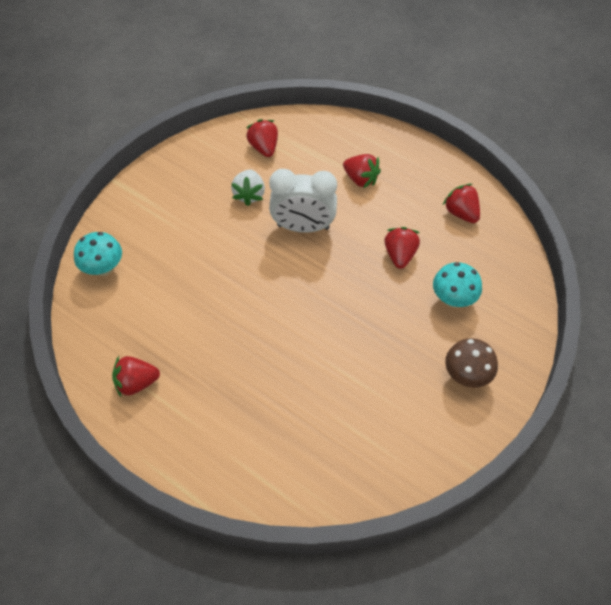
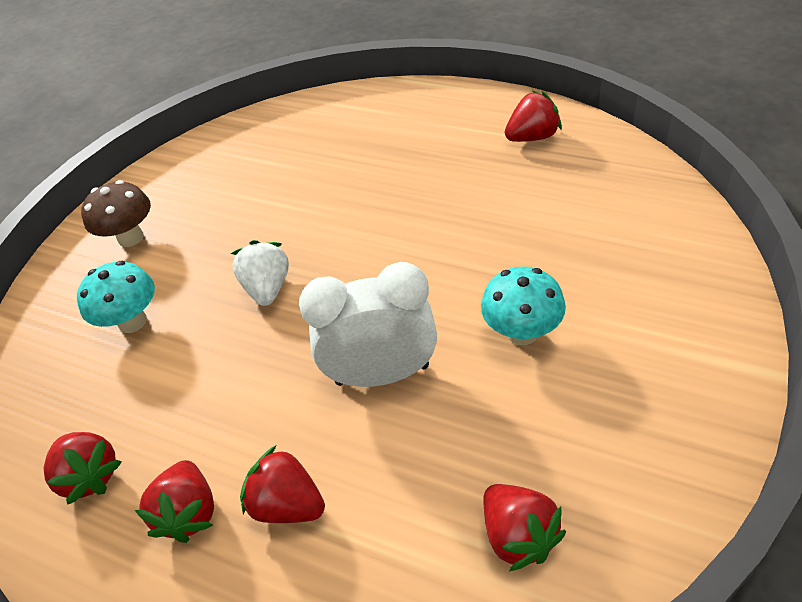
camera: 175 degrees right, 10 degrees down
turquoise mushroom [74,232,122,276] -> turquoise mushroom moved to [481,266,566,345]
white strawberry [231,170,265,206] -> white strawberry moved to [231,240,289,306]
red strawberry [384,227,420,269] -> red strawberry moved to [135,460,214,543]

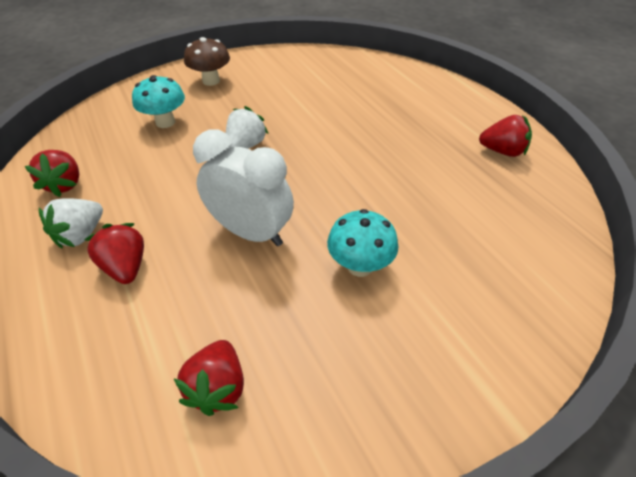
camera: 30 degrees right, 0 degrees up
red strawberry [135,460,214,543] -> white strawberry [39,198,103,248]

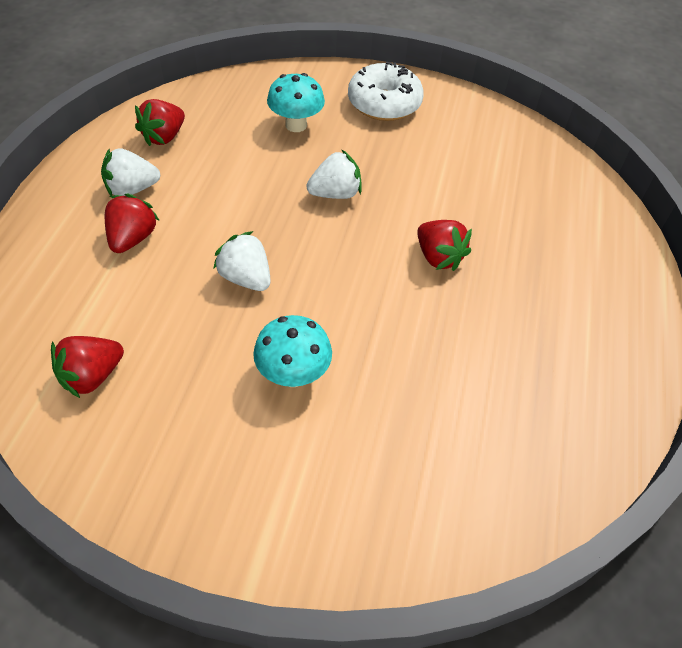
camera: 40 degrees right, 5 degrees up
brown mushroom [184,37,230,86] -> white donut [348,62,424,121]
white clock [193,129,294,246] -> white strawberry [213,231,271,291]
red strawberry [479,115,532,157] -> red strawberry moved to [417,220,472,271]

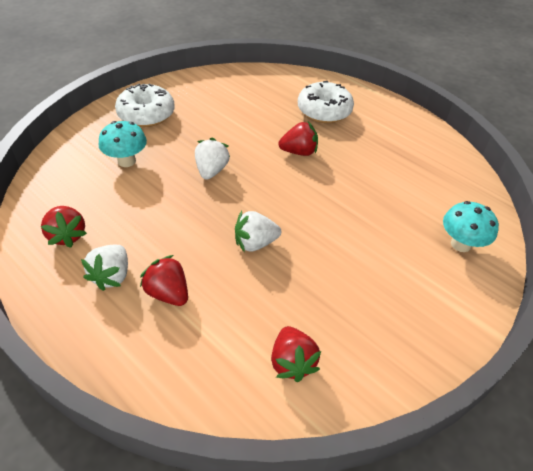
camera: 60 degrees left, 5 degrees down
turquoise mushroom [253,315,332,387] -> turquoise mushroom moved to [443,201,499,252]
none -> white donut [298,81,354,123]

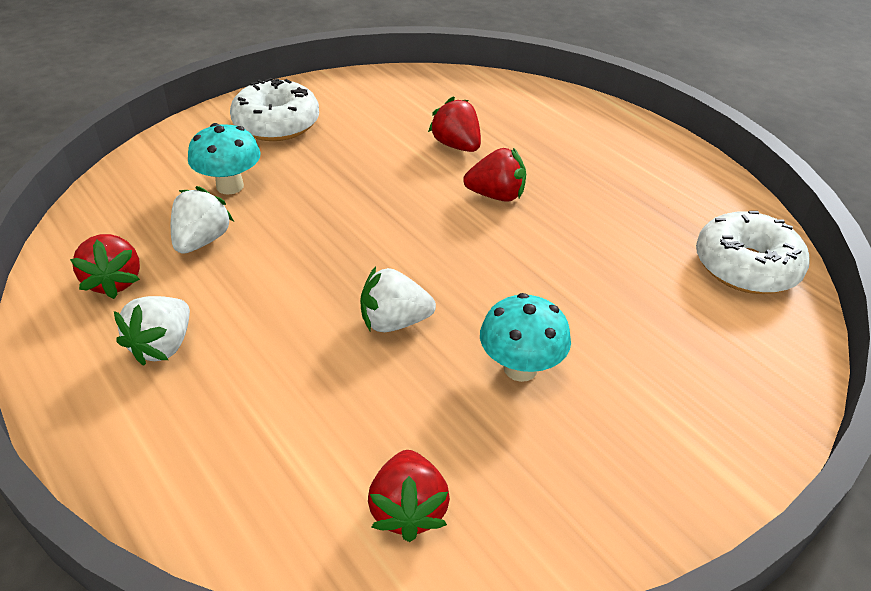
camera: 10 degrees right, 5 degrees down
red strawberry [140,255,188,306] -> red strawberry moved to [428,96,481,152]
white strawberry [195,138,230,180] -> white strawberry moved to [171,186,234,254]
white donut [298,81,354,123] -> white donut moved to [696,211,810,294]
turquoise mushroom [443,201,499,252] -> turquoise mushroom moved to [480,293,571,382]

